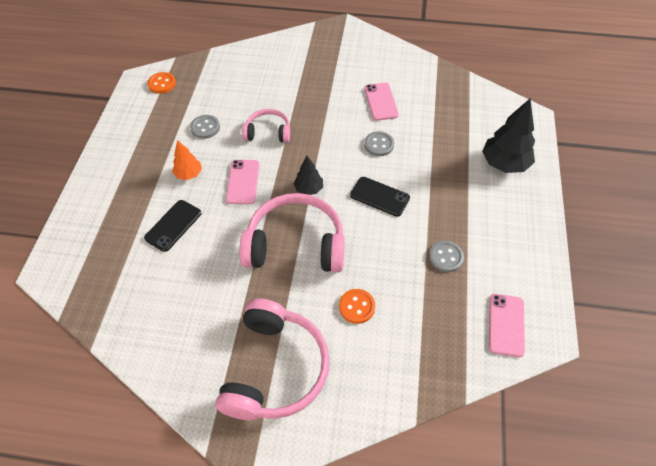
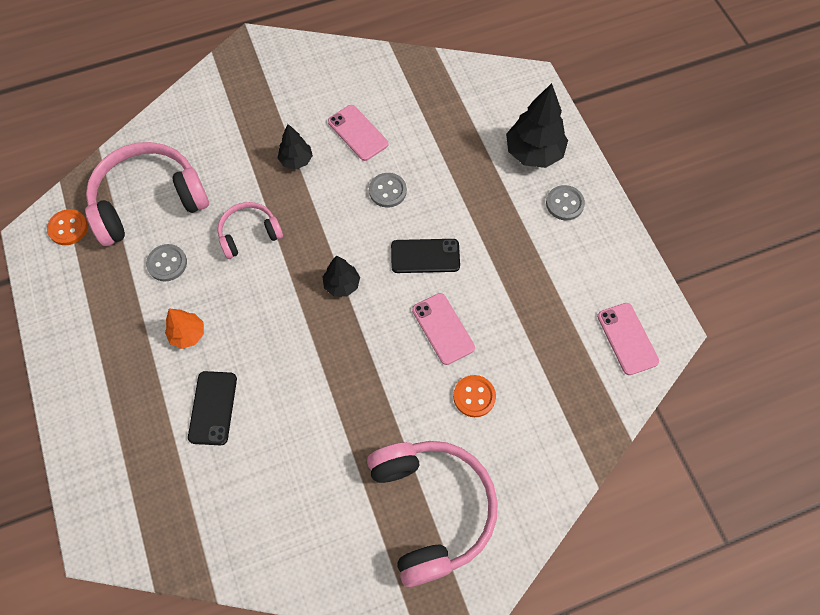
camera: 30 degrees left, 10 degrees up
pink phone [226,160,259,204] -> pink phone moved to [412,293,475,365]
pink headphones [239,193,345,273] -> pink headphones moved to [85,142,209,246]
grey button [429,241,464,272] -> grey button moved to [546,185,585,220]
none -> black tree [278,124,313,170]

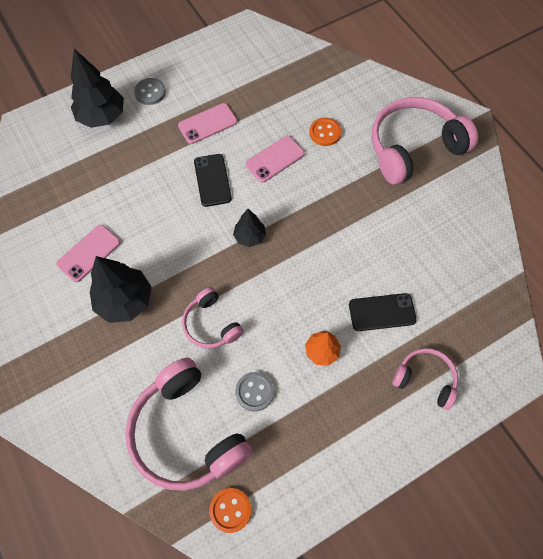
camera: 100 degrees left, 0 degrees up
black tree [278,124,313,170] -> black tree [90,256,151,323], size x1.76
grey button [369,173,407,208] -> none
pink phone [597,303,659,375] -> pink phone moved to [178,103,237,144]
none -> pink headphones [392,348,458,410]

